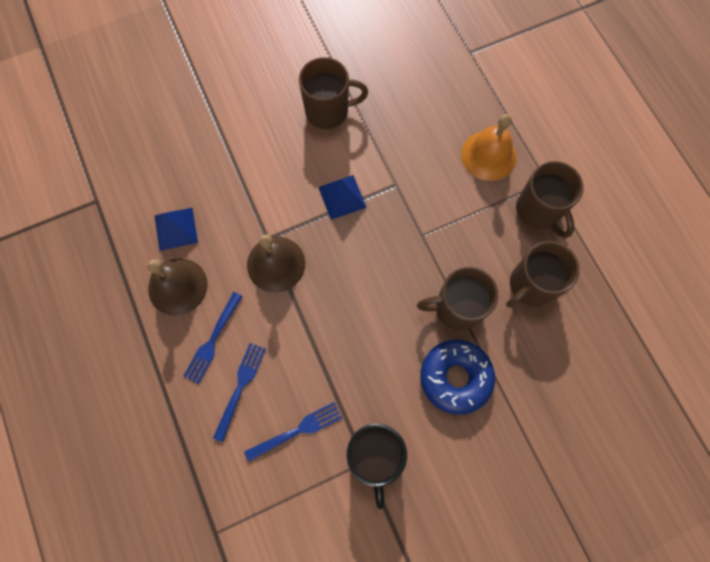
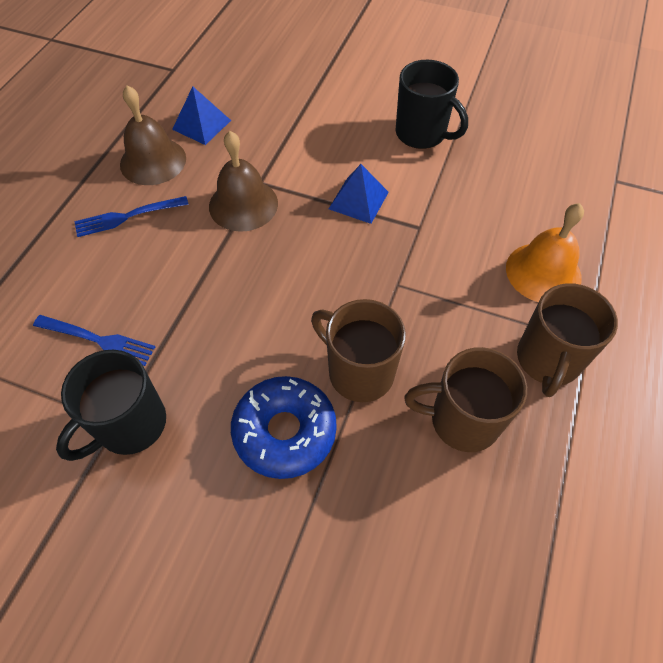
camera: 45 degrees right, 15 degrees down
blue fork [213,343,266,442] -> none
brown mug [299,57,368,129] -> black mug [396,60,468,149]

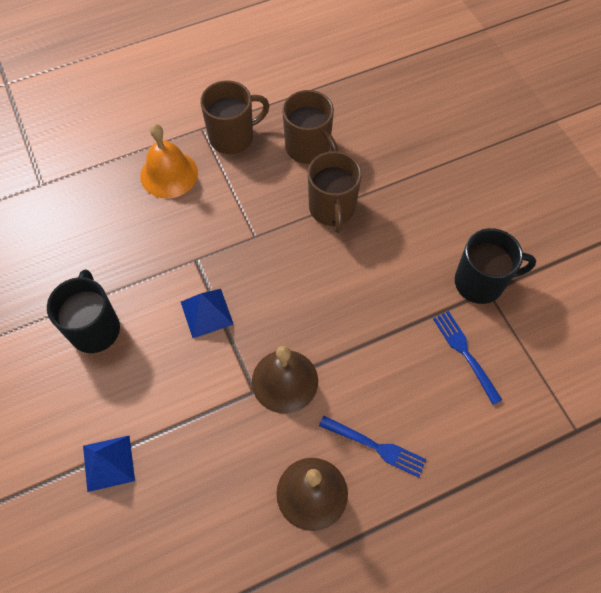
camera: 135 degrees left, 5 degrees up
blue pyramid [172,87,231,145] -> blue pyramid moved to [83,436,135,492]
blue donut [231,376,337,479] -> none

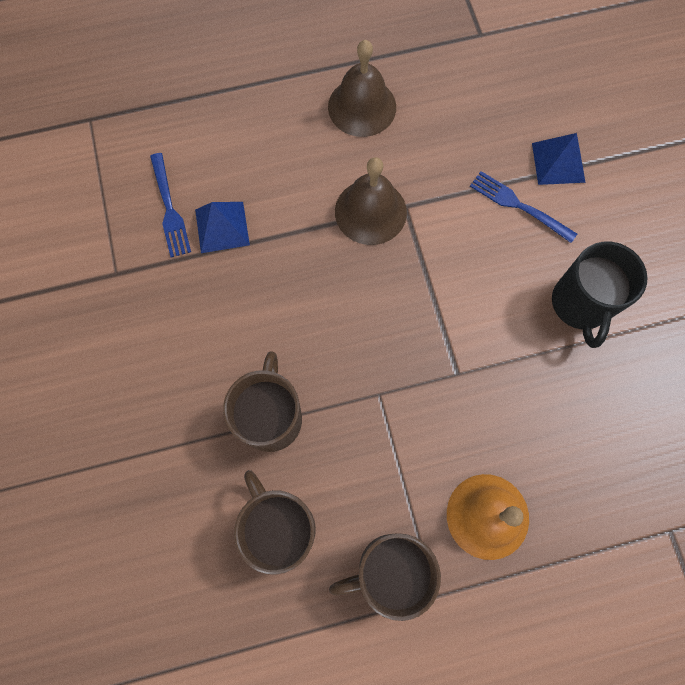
camera: 170 degrees left, 10 degrees up
blue pyramid [181,289,234,338] -> blue pyramid moved to [195,202,250,253]
blue fork [319,416,427,478] -> blue fork moved to [470,171,577,243]
black mug [455,228,536,304] -> none

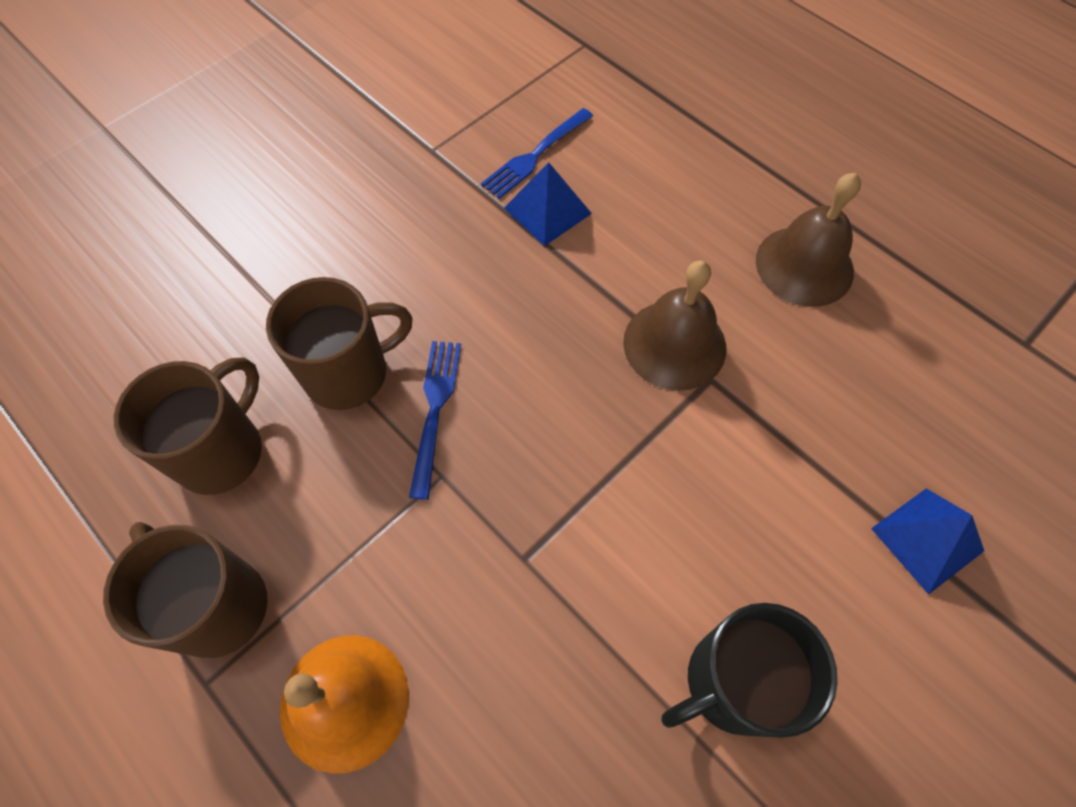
camera: 60 degrees right, 10 degrees down
blue fork [470,171,577,243] -> blue fork moved to [409,341,461,500]

